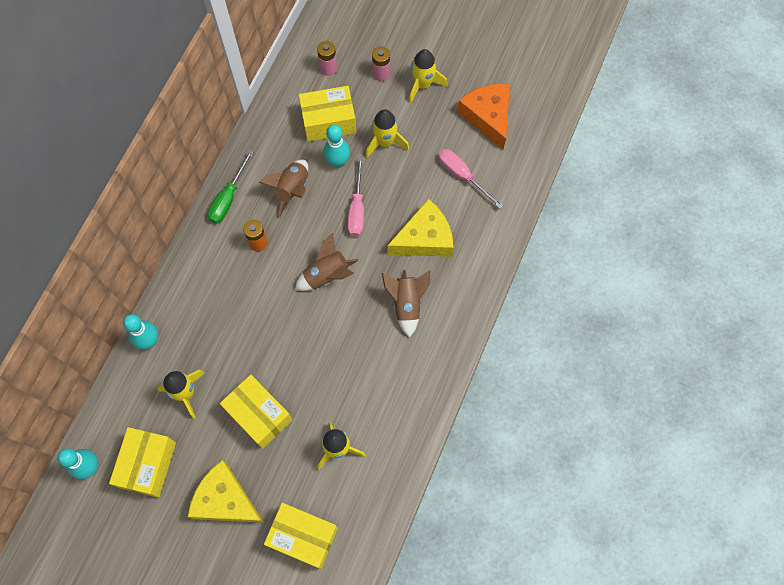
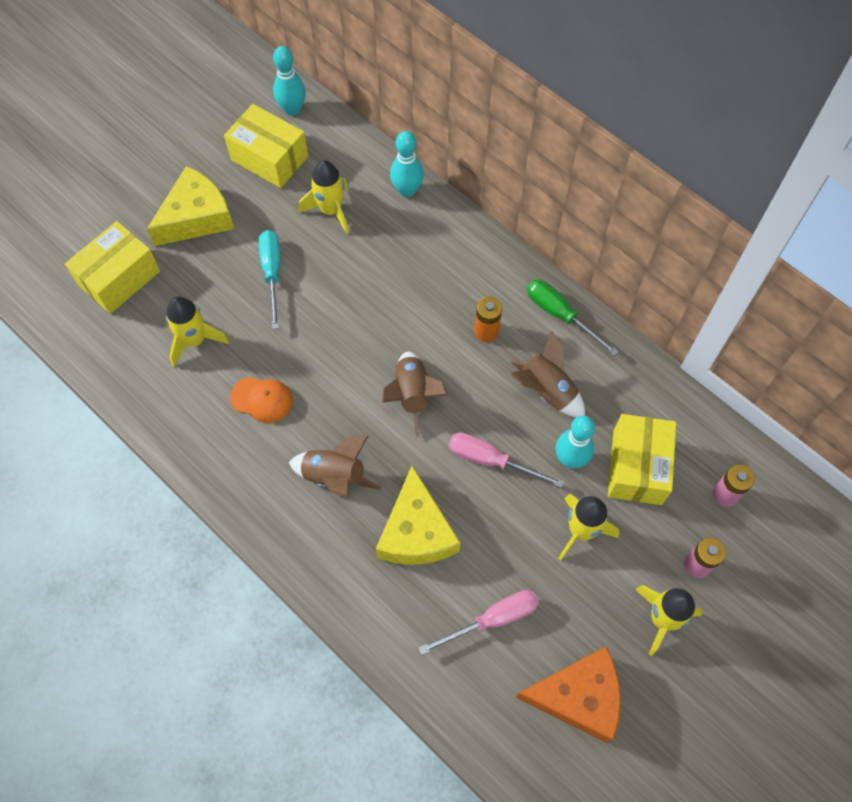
camera: 110 degrees right, 5 degrees down
yellow box [220,375,292,449] -> turquoise screwdriver [259,230,281,329]
none -> orange cap [230,377,293,423]

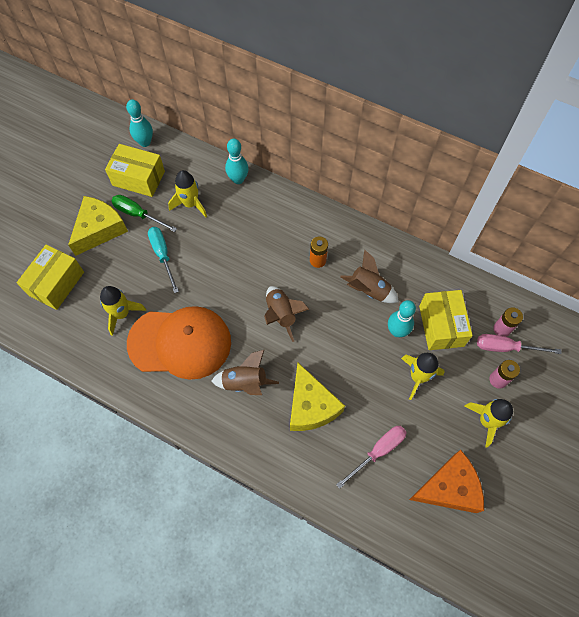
camera: 15 degrees left, 0 degrees up
orange cap [230,377,293,423] -> orange cap [127,306,231,380], size x2.35
pink screwdriver [449,432,564,488] -> pink screwdriver moved to [477,334,562,354]
green screwdriver [527,280,619,356] -> green screwdriver moved to [111,195,177,232]

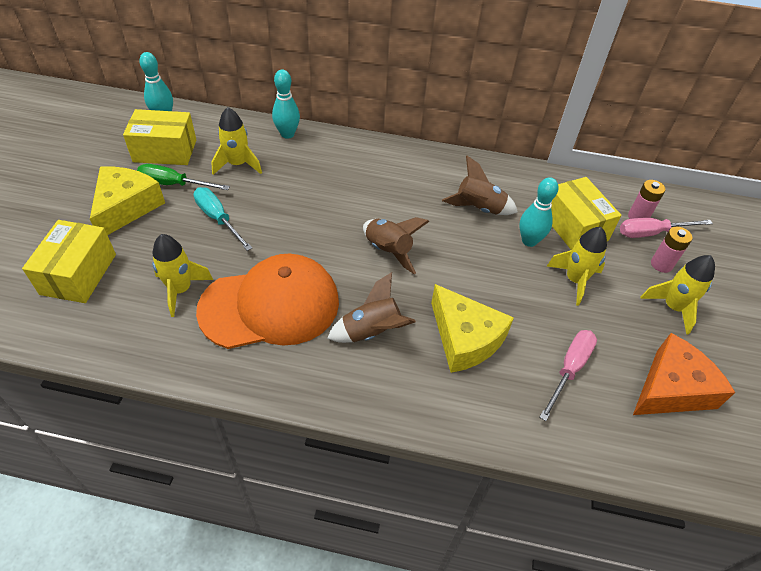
camera: 20 degrees left, 15 degrees down
orange battery [310,237,328,268] -> none

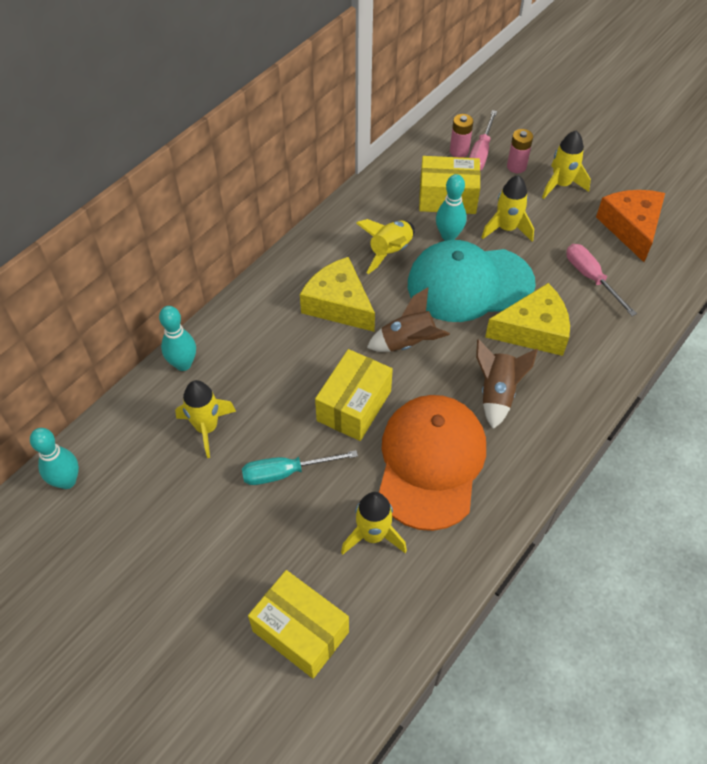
camera: 60 degrees left, 5 degrees up
yellow cheese [90,166,165,235] -> yellow cheese moved to [300,257,375,332]
yellow box [123,109,196,165] -> yellow box moved to [315,349,393,441]
green screwdriver [137,164,230,190] -> none
brown rocket [442,156,518,215] -> yellow rocket [356,219,415,274]
none -> turquoise cap [408,240,536,322]

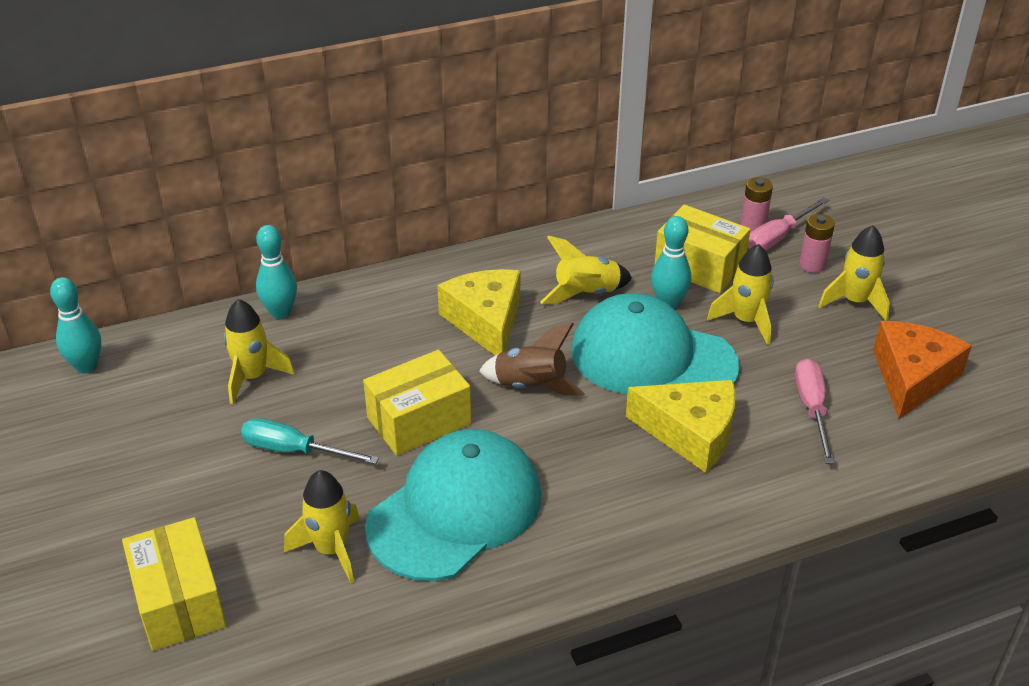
camera: 30 degrees right, 15 degrees down
orange cap [379,395,486,531] -> turquoise cap [365,429,541,581]
brown rocket [476,339,538,429] -> none

